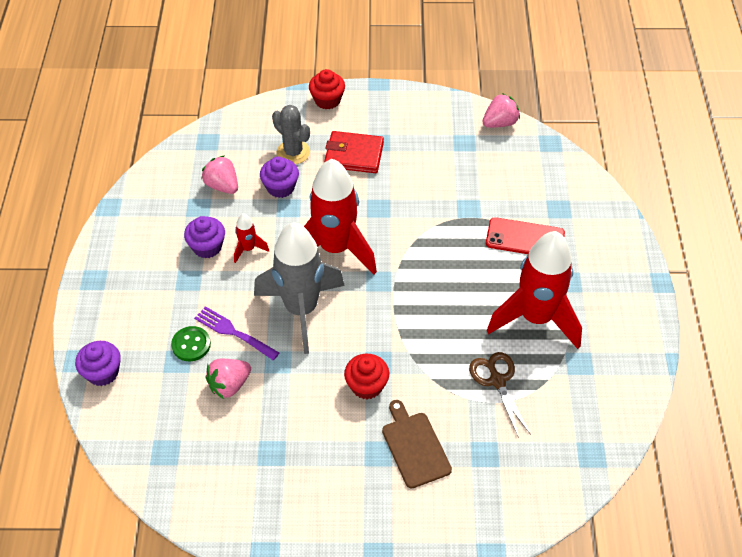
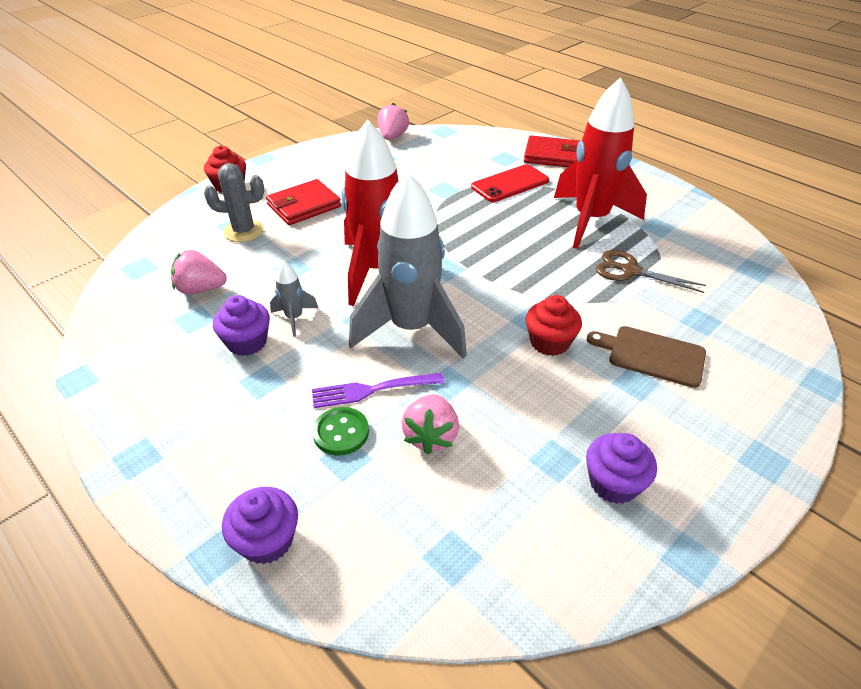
camera: 45 degrees left, 10 degrees down
red rocket [234,214,269,263] -> grey rocket [270,260,318,337]
purple cupcake [260,157,299,198] -> purple cupcake moved to [586,433,657,504]
none -> red wallet [524,135,580,167]

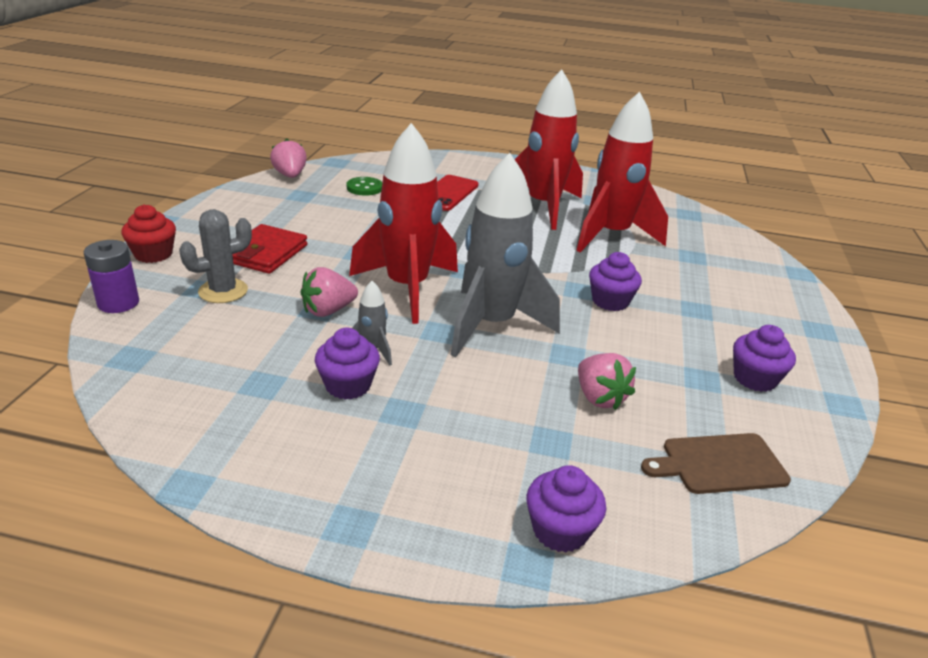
camera: 35 degrees left, 10 degrees down
pink strawberry [171,250,227,294] -> pink strawberry moved to [301,267,358,317]
purple fork [312,373,444,408] -> none
green button [312,407,369,455] -> green button moved to [347,177,382,196]
red wallet [524,135,580,167] -> none
red cupcake [526,295,582,356] -> purple cupcake [589,252,642,311]
brown cutting board [587,326,706,388] -> brown cutting board moved to [641,433,791,494]
brown scissors [596,250,706,293] -> red rocket [576,92,668,253]
none -> purple battery [84,240,139,313]

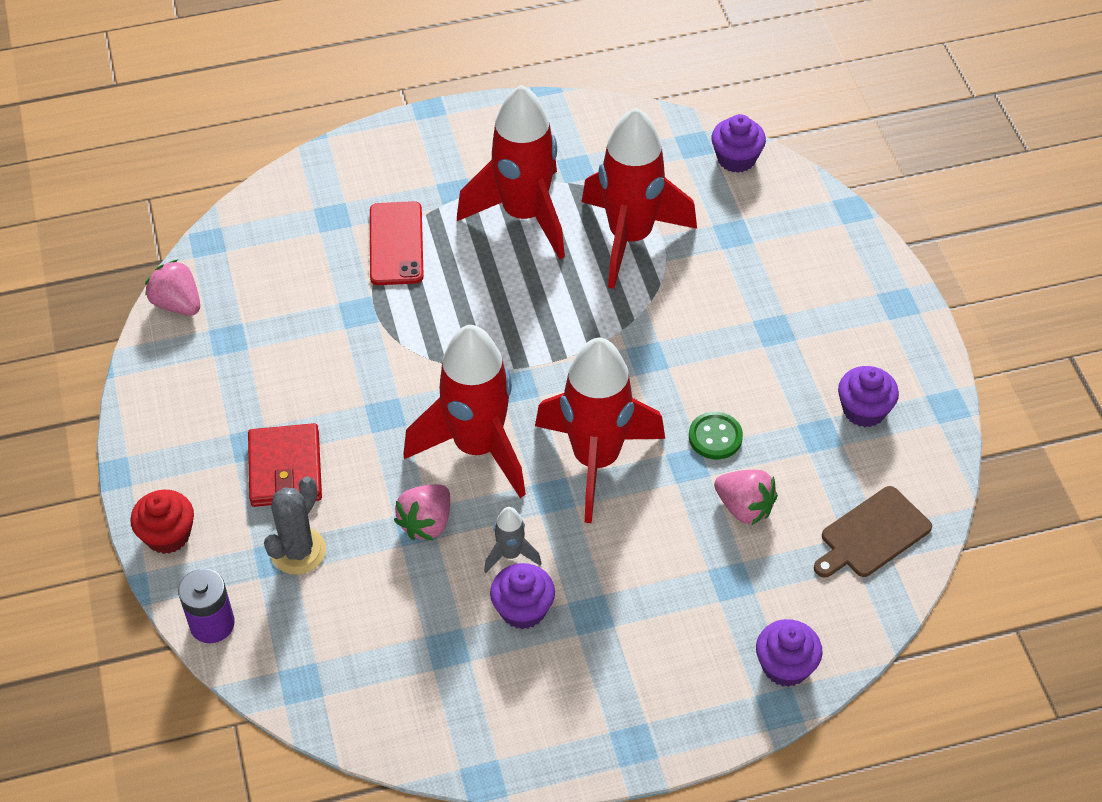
camera: 25 degrees left, 20 degrees up
green button [347,177,382,196] -> green button moved to [689,412,743,459]
grey rocket [450,153,560,357] -> red rocket [535,338,665,523]
purple cupcake [589,252,642,311] -> purple cupcake moved to [711,114,766,173]

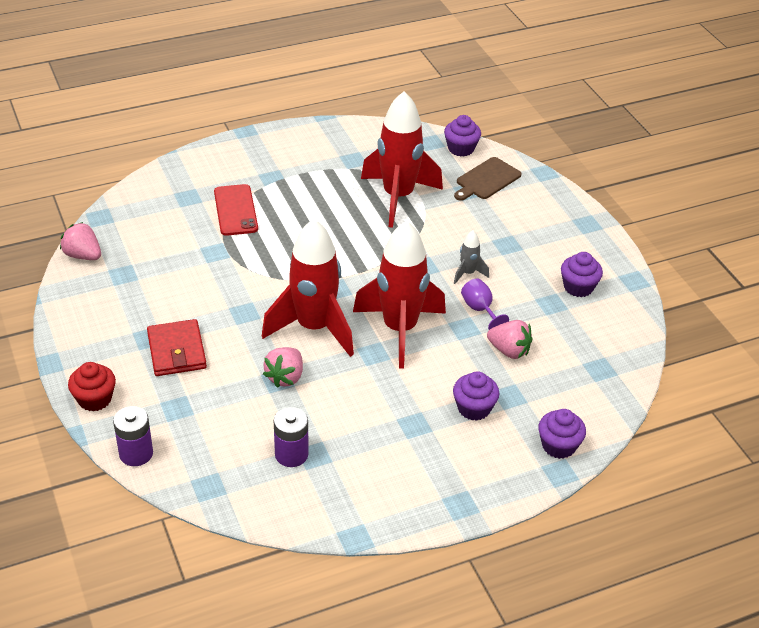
camera: 10 degrees left, 10 degrees down
grey cactus [264,476,326,575] -> none
red rocket [457,85,565,259] -> none
grey rocket [484,507,542,573] -> grey rocket moved to [454,230,489,284]
purple cupcake [490,563,555,629] -> purple cupcake moved to [453,371,500,421]
green button [689,412,743,459] -> purple goblet [461,278,509,330]
brown cutting board [814,486,932,577] -> brown cutting board moved to [454,157,522,201]
none -> purple battery [274,407,309,467]

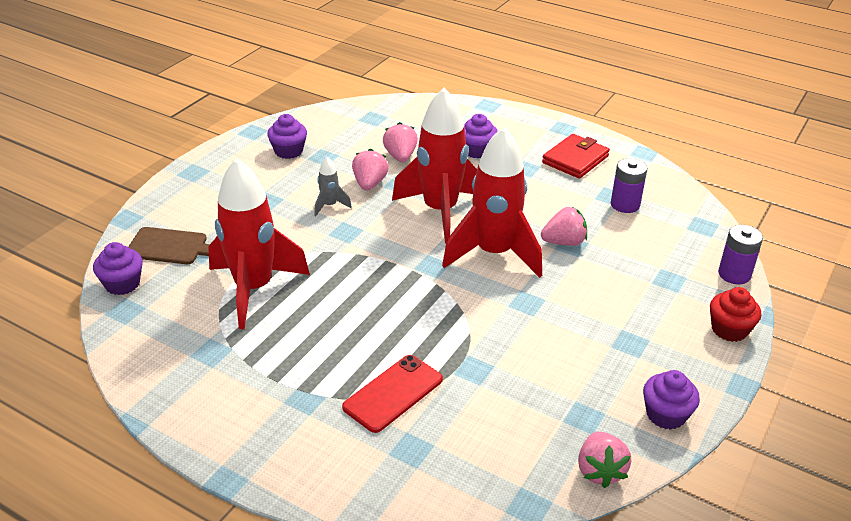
camera: 125 degrees left, 5 degrees down
red wallet [147,319,207,376] -> red wallet moved to [542,134,610,179]
purple goblet [461,278,509,330] -> pink strawberry [352,149,389,191]
purple cupcake [538,409,586,459] -> purple cupcake moved to [643,370,700,430]

